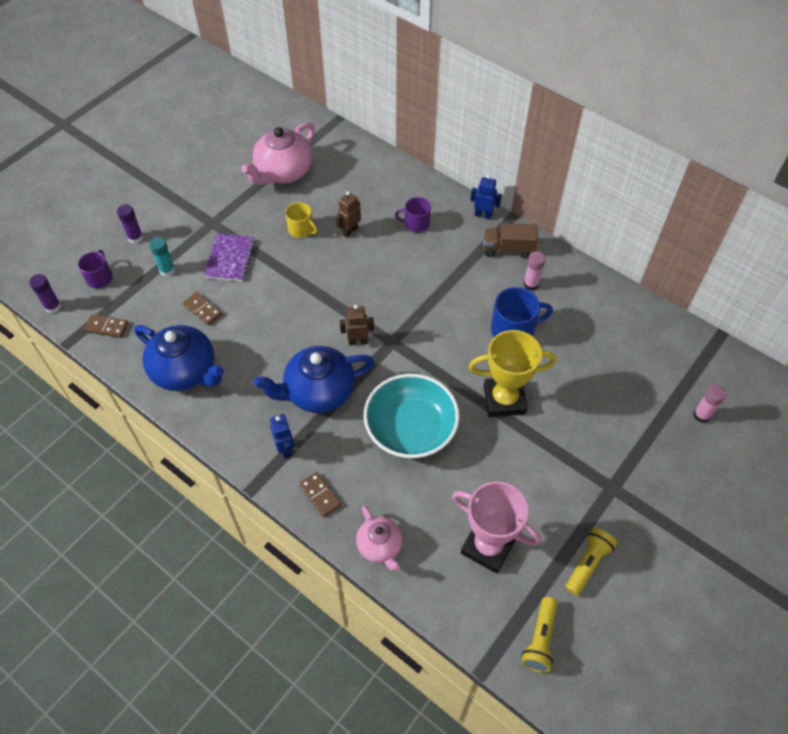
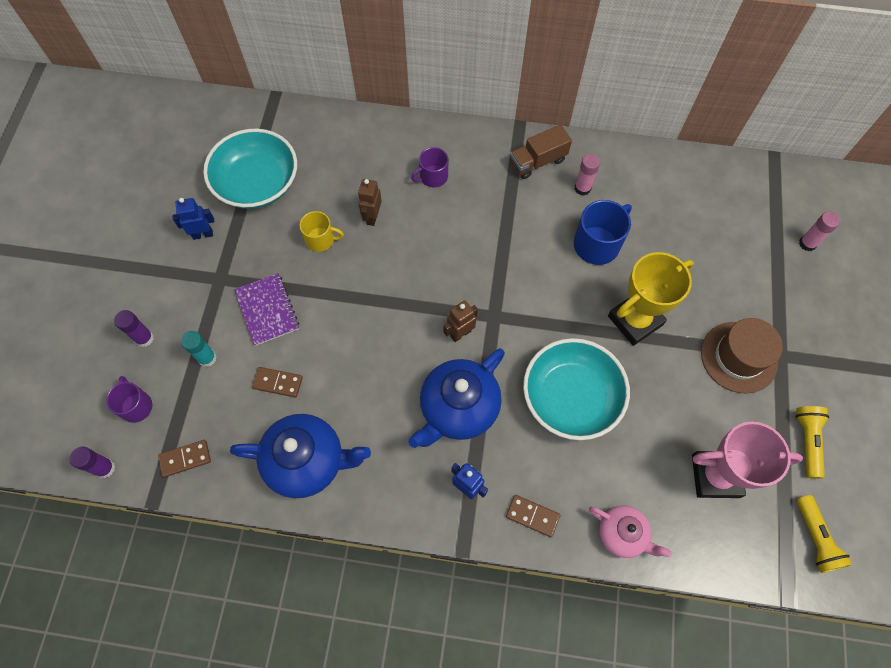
camera: 30 degrees left, 10 degrees up
pink teapot [241,122,315,185] -> turquoise bowl [203,128,297,209]
blue robot [470,175,502,219] -> blue robot moved to [172,198,214,240]
none -> brown hat [701,318,783,394]

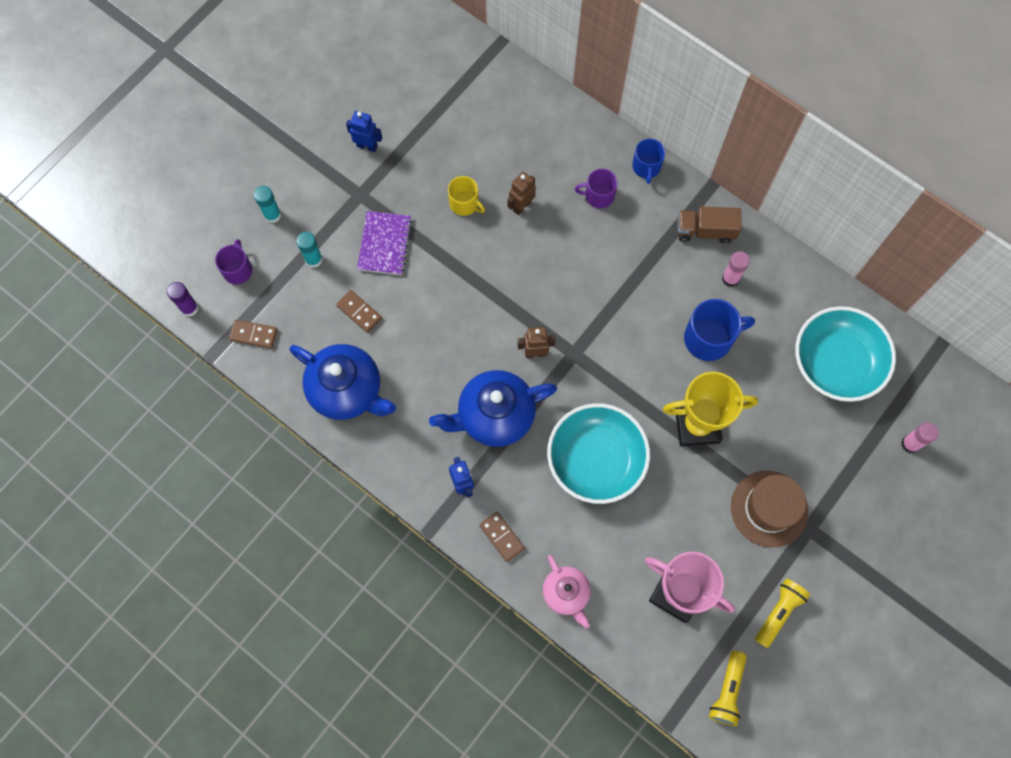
camera: 30 degrees right, 5 degrees up
purple glue stick [114,310,154,347] -> turquoise glue stick [254,186,281,223]
turquoise bowl [203,128,297,209] -> turquoise bowl moved to [795,306,896,402]
none -> blue mug [632,139,665,184]

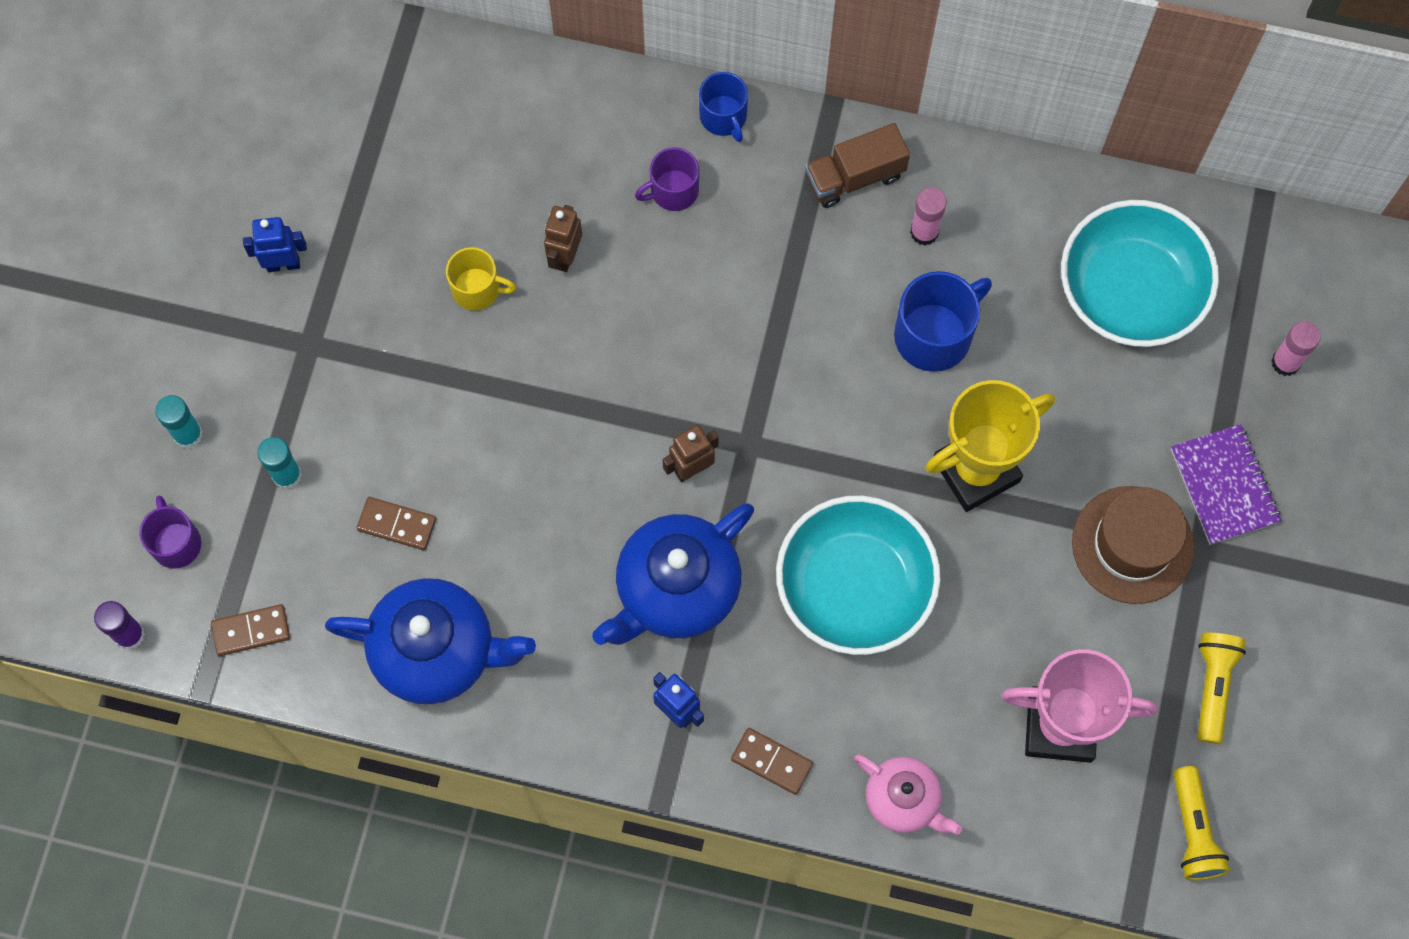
camera: 25 degrees left, 0 degrees up
purple notebook [357,211,412,275] -> purple notebook moved to [1171,424,1282,545]

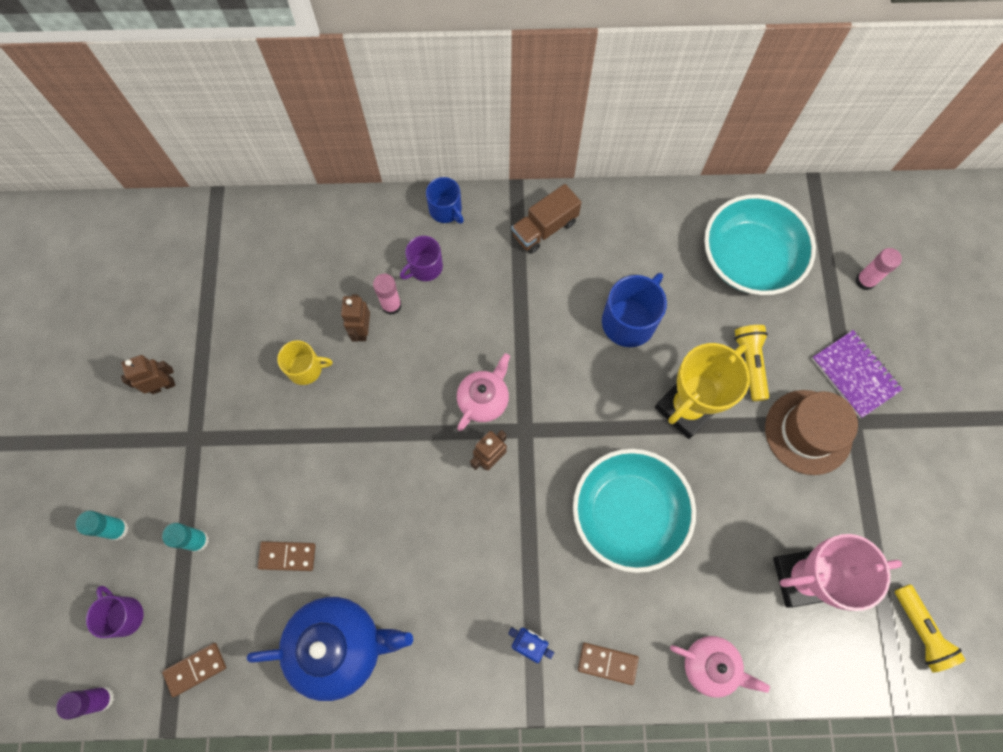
camera: 15 degrees left, 0 degrees up
blue robot [243,217,307,272] -> brown robot [121,355,175,394]
blue teapot [592,503,754,645] -> none
pink glue stick [910,188,947,245] -> pink glue stick moved to [373,274,402,315]
yellow flashlight [1197,633,1246,744] -> yellow flashlight moved to [735,325,769,401]
none -> pink teapot [457,353,510,431]

